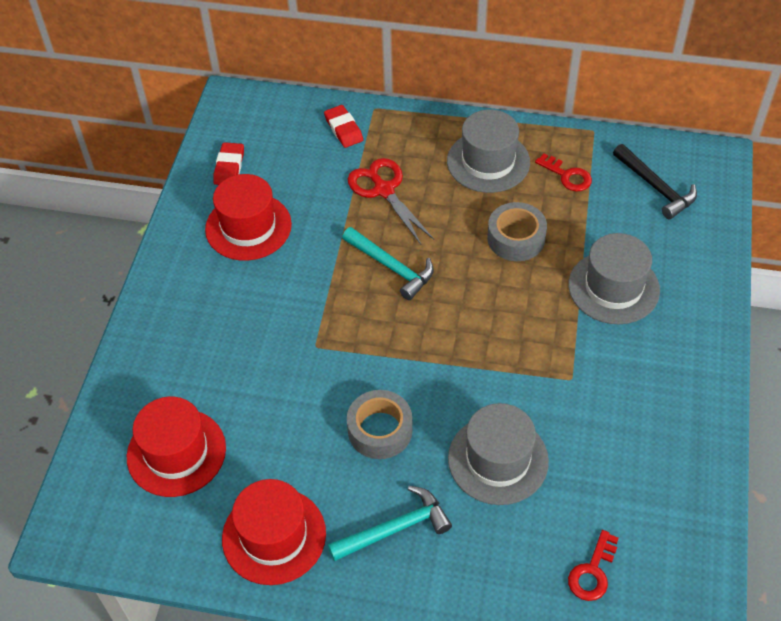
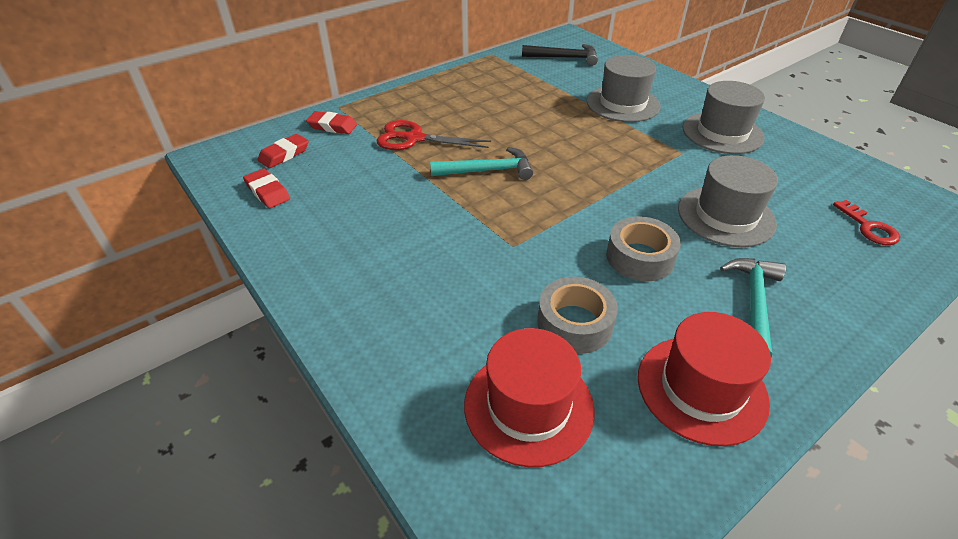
camera: 50 degrees left, 10 degrees down
red hat [205,174,292,261] -> none
grey hat [447,110,530,193] -> grey hat moved to [682,81,765,154]
grey tape [487,202,547,261] -> grey tape moved to [537,277,618,354]
red key [535,153,592,191] -> none
none -> red eraser [258,134,309,168]

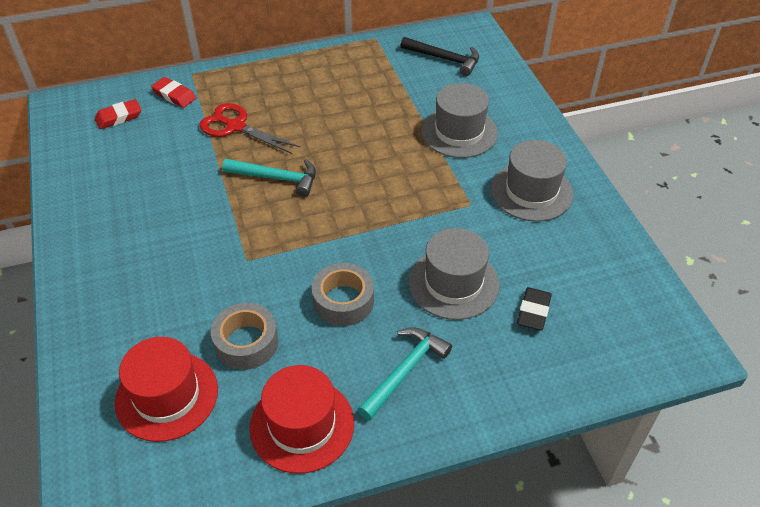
camera: 20 degrees right, 5 degrees up
red eraser [243,168,290,208] -> none
red key [833,200,900,245] -> none
none -> black eraser [517,287,552,331]

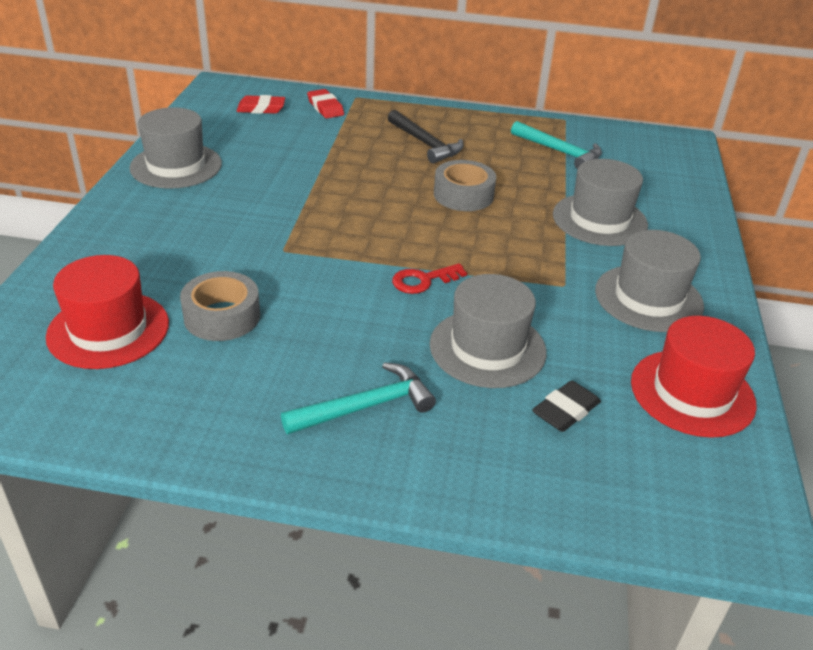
camera: 25 degrees right, 10 degrees down
red scissors [199,103,300,154] -> none
turquoise hammer [222,159,316,197] -> turquoise hammer moved to [511,121,602,169]
red hat [250,365,354,474] -> red hat moved to [631,316,757,438]
grey tape [312,263,374,326] -> grey tape moved to [434,160,496,211]
black hammer [400,37,479,76] -> black hammer moved to [388,110,464,163]
none -> grey hat [129,107,222,189]
none -> red key [392,263,467,294]

